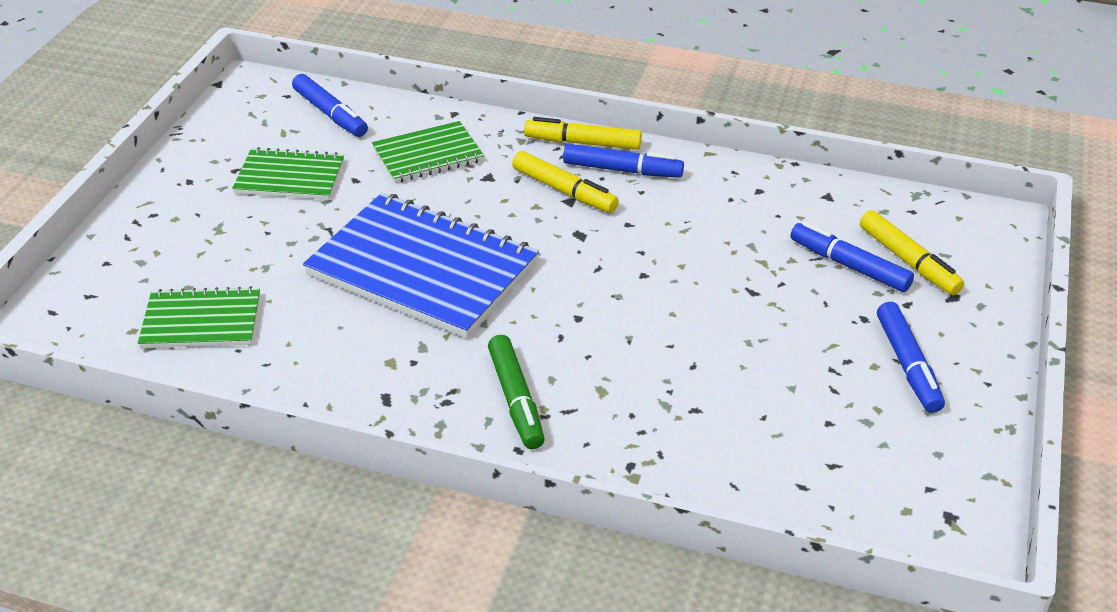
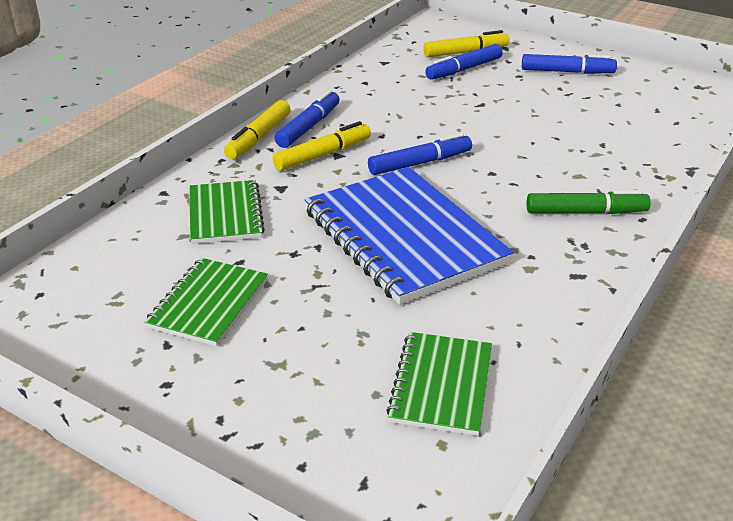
camera: 75 degrees left, 5 degrees down
blue marker [292,74,368,137] -> blue marker moved to [368,133,472,175]
blue notebook [303,193,539,338] -> blue notebook turned 75 degrees counterclockwise [304,167,514,305]

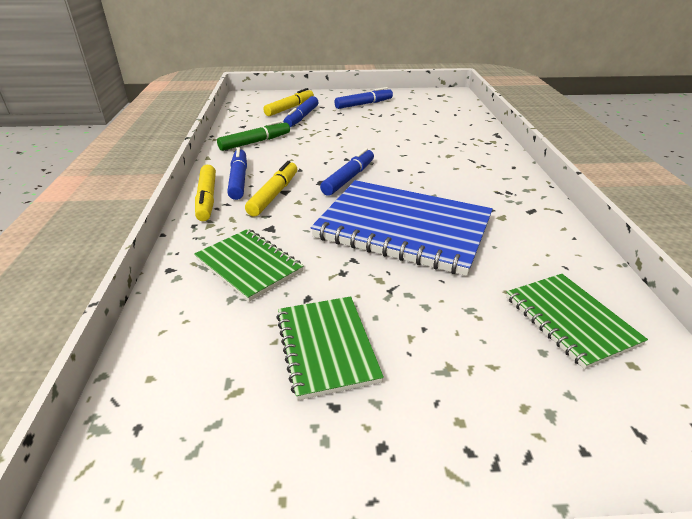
camera: 35 degrees left, 0 degrees up
green marker [526,190,651,214] -> green marker moved to [217,120,290,151]

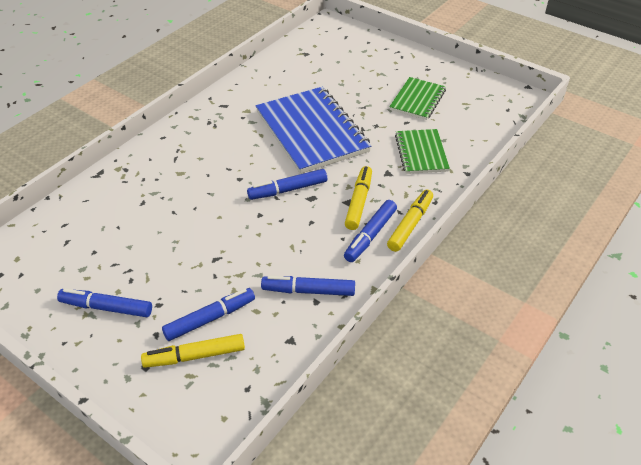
camera: 140 degrees left, 10 degrees up
green marker [217,120,290,151] -> blue marker [261,276,355,296]
yellow marker [245,161,297,216] -> yellow marker turned 135 degrees clockwise [345,166,372,230]
green notebook [506,274,648,369] -> none

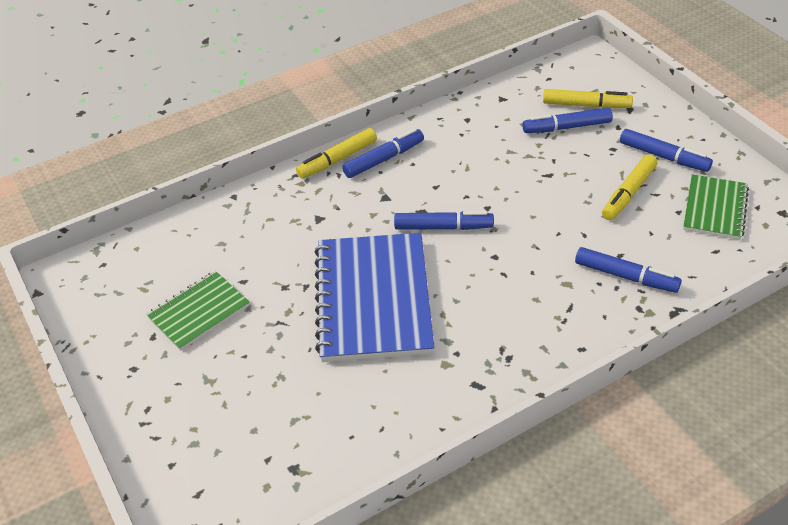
camera: 155 degrees left, 0 degrees up
blue marker [261,276,355,296] -> blue marker moved to [575,247,682,293]
yellow marker [345,166,372,230] -> yellow marker moved to [602,155,657,220]
green notebook [395,129,450,174] -> green notebook moved to [683,174,749,240]

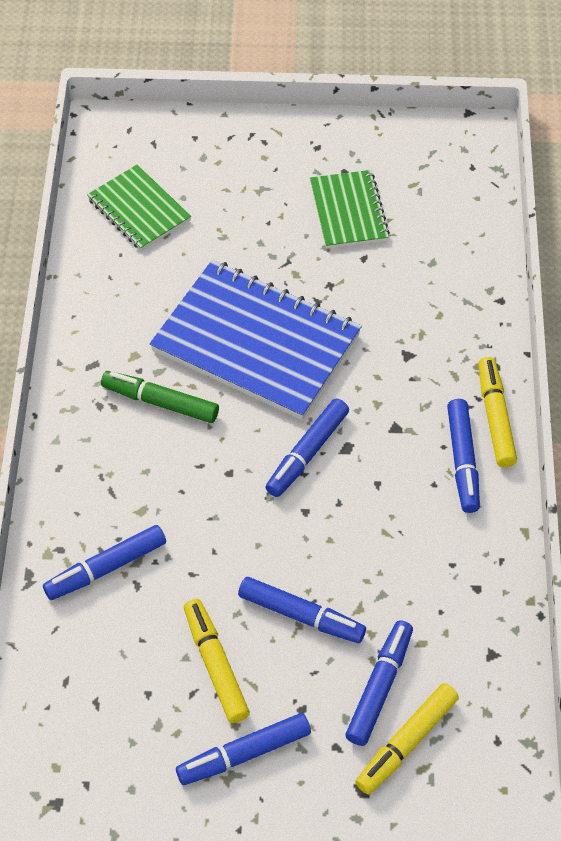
camera: 120 degrees right, 10 degrees up
green notebook [683,174,749,240] -> green notebook moved to [87,165,191,251]
none -> green marker [101,371,219,423]
none -> blue marker [238,577,366,643]

